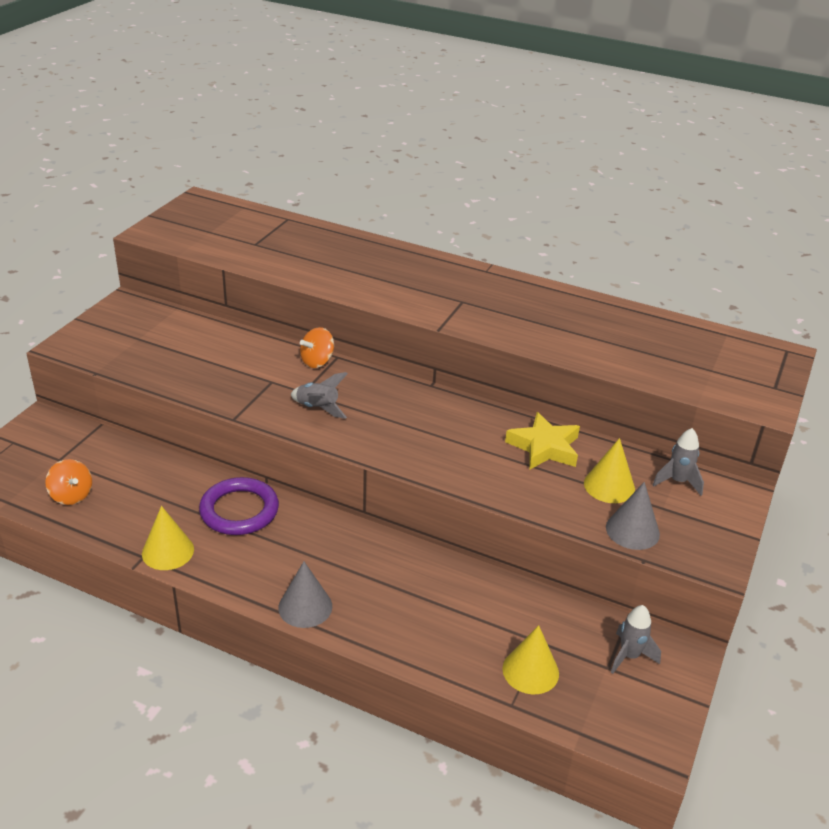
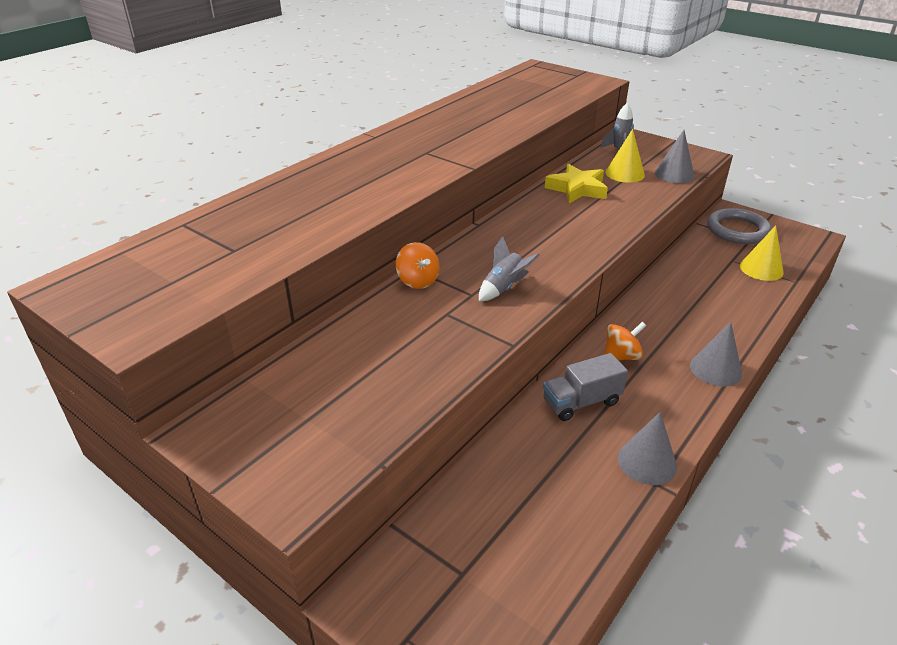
camera: 75 degrees left, 0 degrees up
orange spinning top [45,459,92,505] -> orange spinning top moved to [605,322,646,360]
yellow cone [142,506,194,570] -> grey cone [618,412,677,485]
purple ring [199,477,279,535] -> grey truck [543,353,628,421]
grey rocket [611,605,661,674] -> grey ring [707,208,772,244]

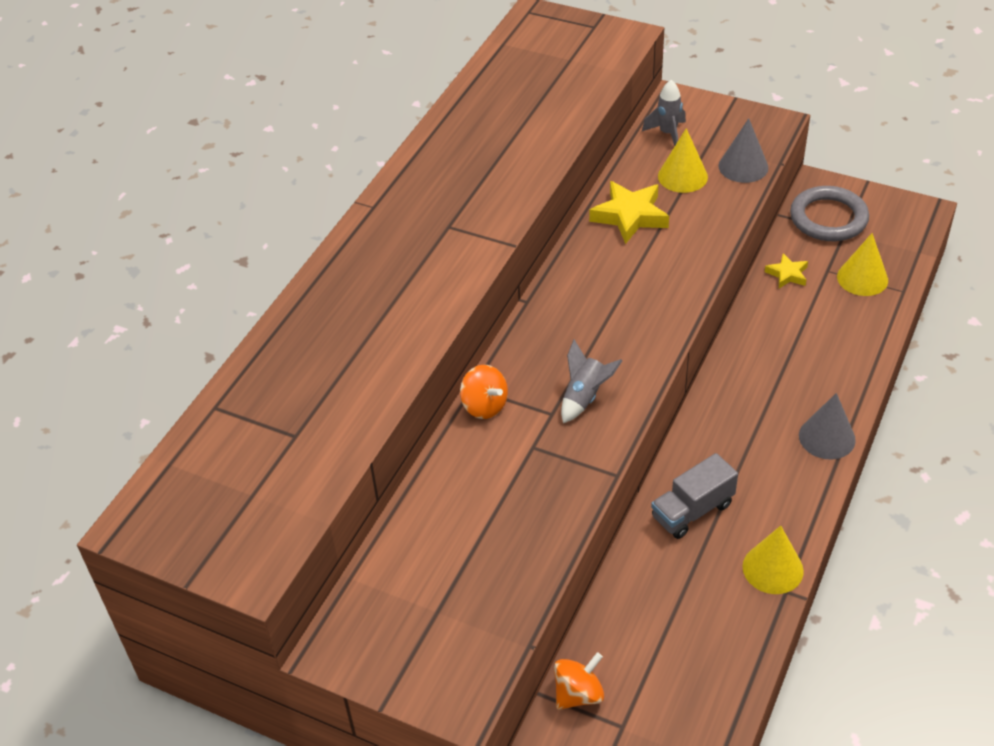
camera: 10 degrees left, 10 degrees up
orange spinning top [605,322,646,360] -> orange spinning top moved to [554,652,604,710]
grey cone [618,412,677,485] -> yellow cone [743,526,804,594]
none -> yellow star [765,253,808,288]

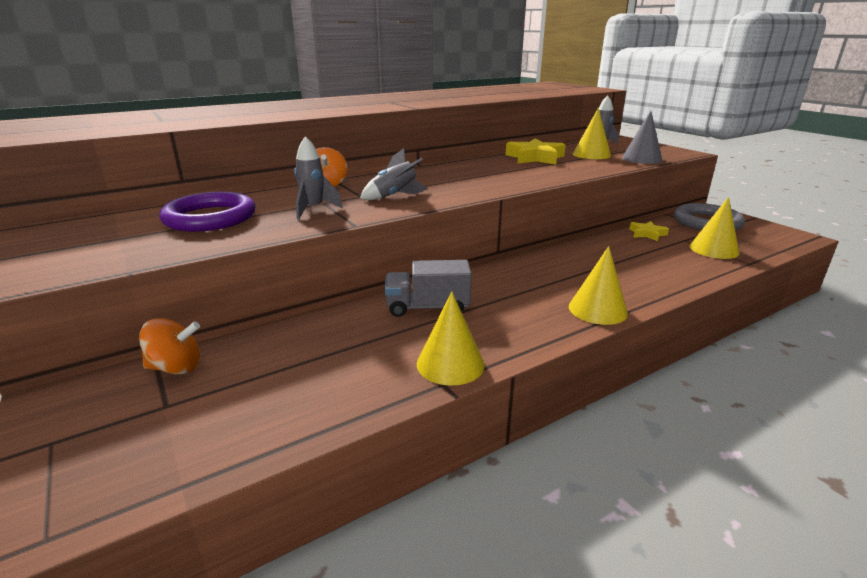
camera: 30 degrees right, 20 degrees down
grey cone [799,393,856,459] -> yellow cone [569,246,628,325]
none -> purple ring [159,192,256,232]
none -> grey rocket [294,136,343,219]

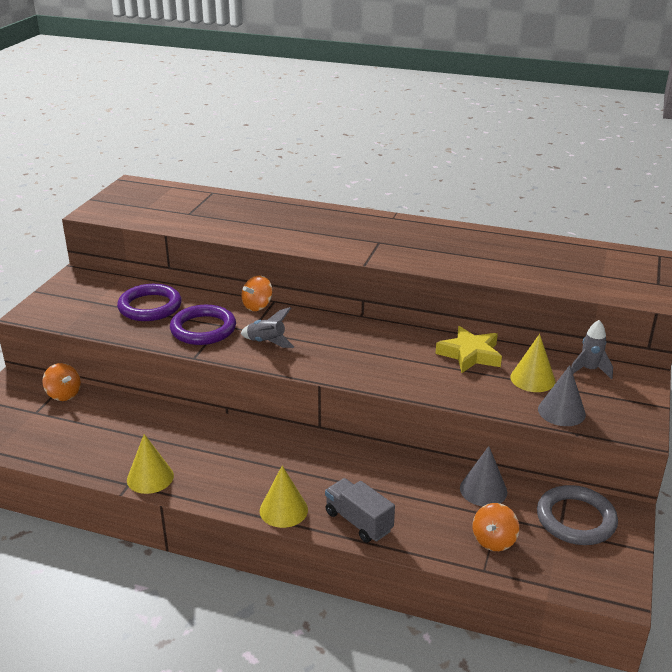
camera: 50 degrees right, 5 degrees up
grey rocket [294,136,343,219] -> purple ring [170,305,236,345]
grey truck [385,260,472,317] -> grey truck moved to [325,478,395,543]
yellow star [629,221,669,241] -> grey cone [460,446,507,506]
yellow cone [689,197,740,259] -> orange spinning top [473,503,519,551]

